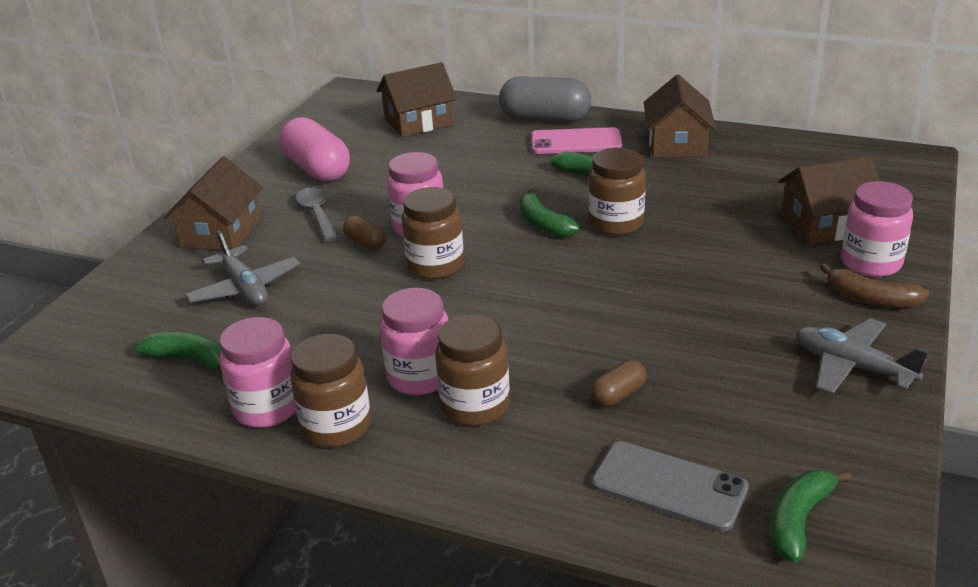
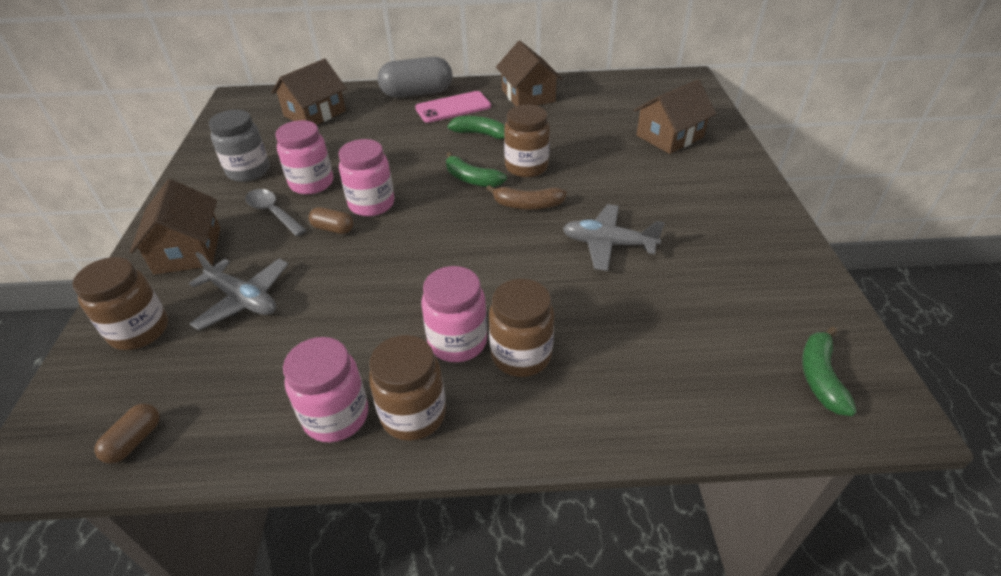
camera: 25 degrees left, 10 degrees up
green banana [136,332,223,375] -> none
pink capsule [280,117,350,182] -> grey jar [209,110,269,182]
brown jar [402,187,464,279] -> brown jar moved to [72,257,168,350]
brown capsule [591,360,646,407] -> brown capsule moved to [95,404,159,464]
grey phone [591,441,749,532] -> none
grey plane [796,318,928,395] -> grey plane moved to [563,204,665,271]
brown banana [820,263,930,308] -> brown banana moved to [486,185,567,210]
pink jar [841,181,913,277] -> pink jar moved to [276,120,333,194]

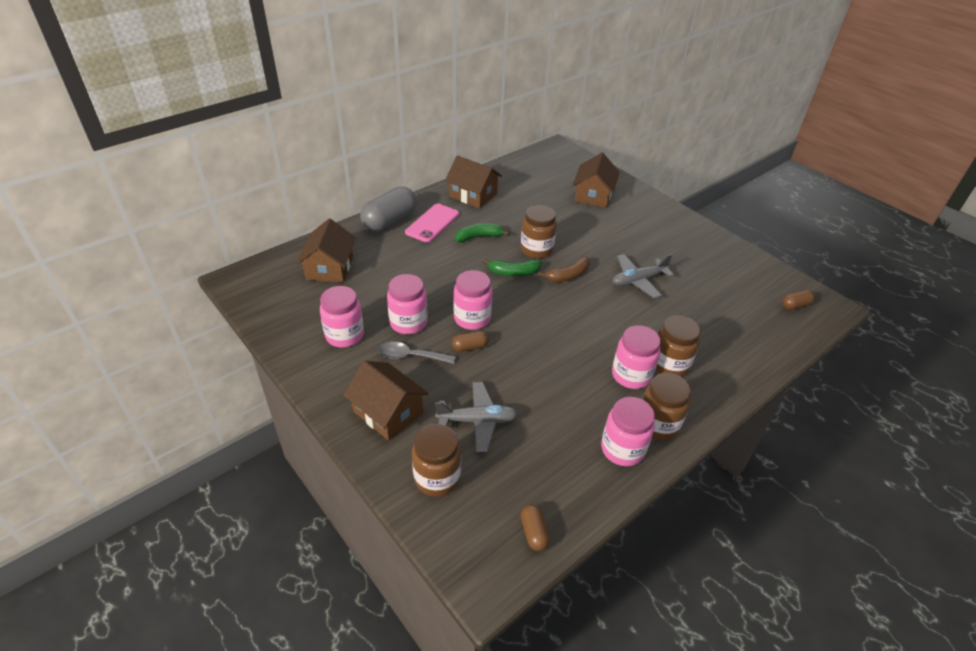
camera: 40 degrees left, 0 degrees up
grey jar [209,110,269,182] -> pink jar [320,286,364,348]
green banana [802,327,857,416] -> brown capsule [782,290,814,310]

